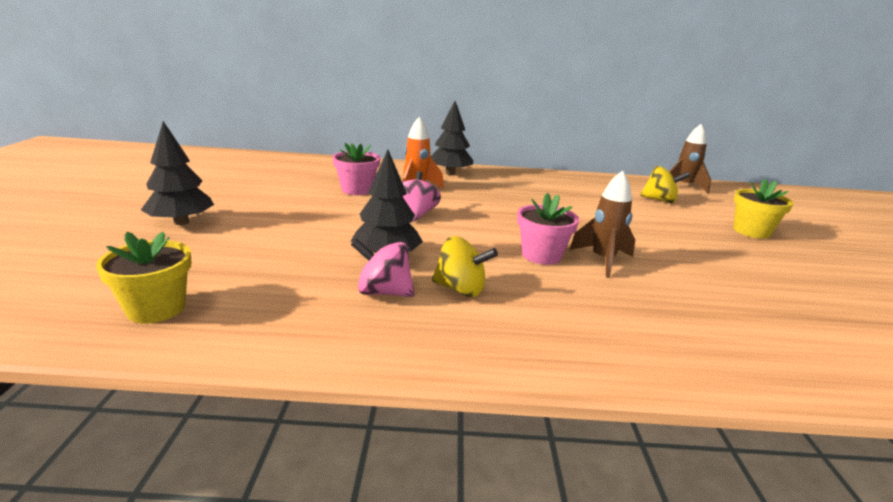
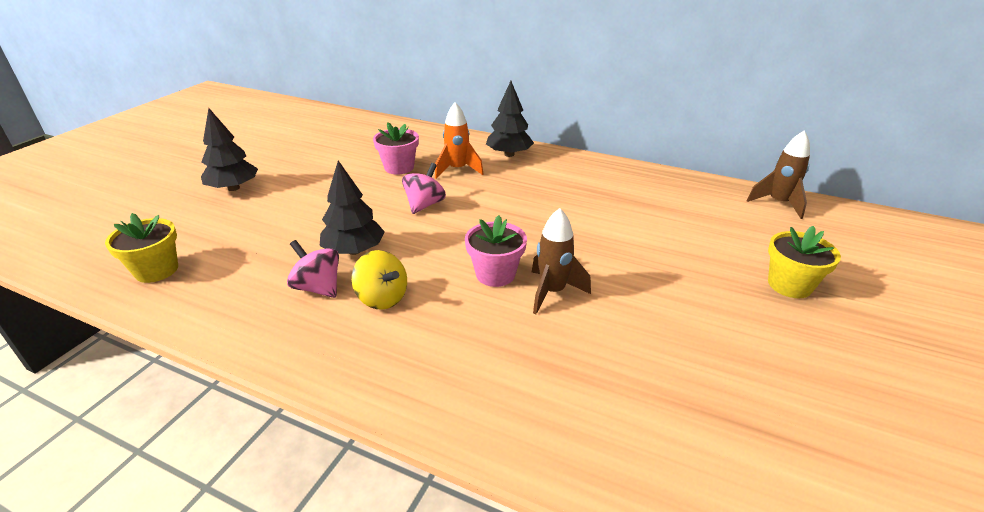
camera: 25 degrees right, 10 degrees up
yellow spinning top [640,166,690,203] -> none

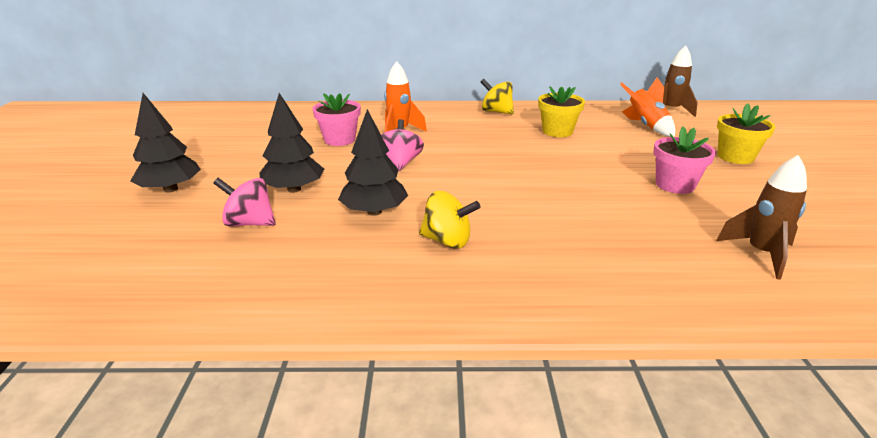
camera: 25 degrees left, 5 degrees down
yellow flower pot [105,213,178,283] -> yellow flower pot moved to [538,86,585,137]
pink spinning top [287,240,339,298] -> pink spinning top moved to [213,178,276,227]
pink flower pot [465,215,527,287] -> pink flower pot moved to [653,126,716,194]
black tree [486,81,534,157] -> black tree moved to [259,93,324,193]
brown rocket [532,208,591,314] -> brown rocket moved to [716,155,807,280]
none -> yellow spinning top [481,79,514,115]
none -> orange rocket [620,77,675,137]

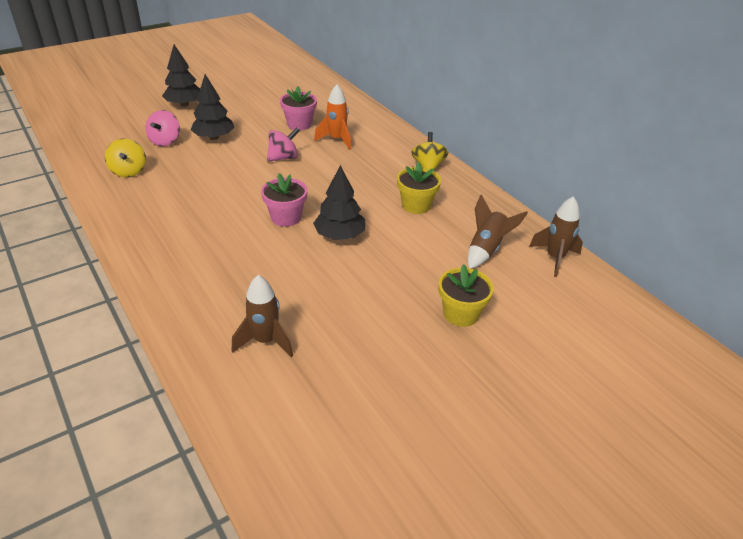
camera: 55 degrees right, 10 degrees up
pink spinning top [213,178,276,227] -> pink spinning top turned 150 degrees counterclockwise [145,110,180,146]
black tree [338,109,408,216] -> black tree moved to [313,165,365,240]
yellow spinning top [419,191,480,248] -> yellow spinning top moved to [105,138,146,177]
orange rocket [620,77,675,137] -> brown rocket [467,194,528,269]
pink flower pot [653,126,716,194] -> pink flower pot moved to [261,173,307,227]

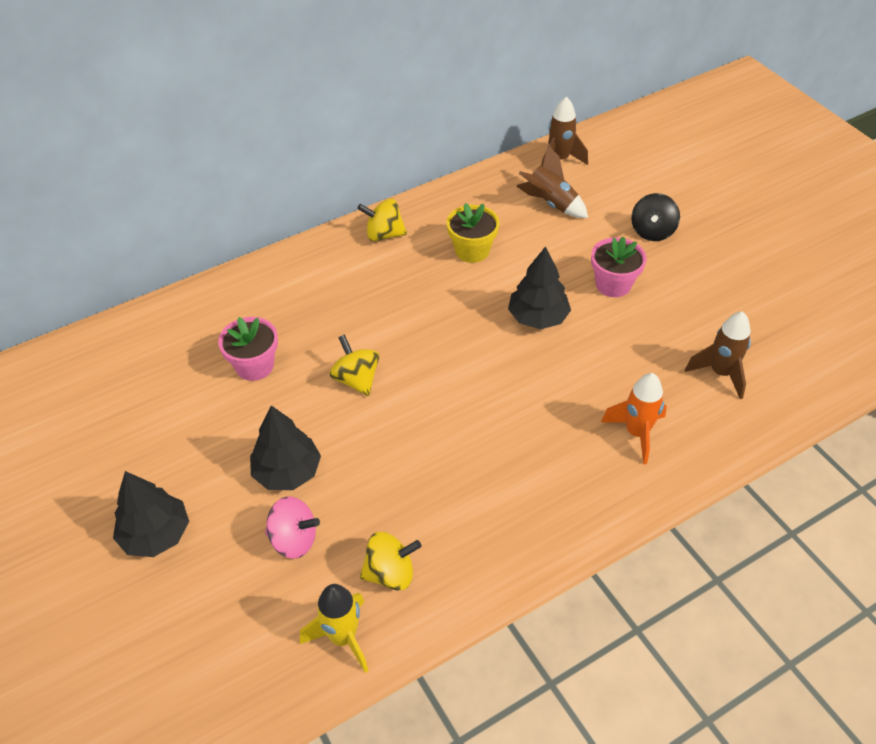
camera: 85 degrees left, 10 degrees up
pink flower pot [261,173,307,227] -> pink flower pot moved to [591,236,647,297]
pink spinning top [267,127,300,162] -> yellow spinning top [329,334,380,396]
orange rocket [314,85,351,150] -> orange rocket moved to [601,373,667,464]
yellow flower pot [439,264,494,327] -> black spinning top [631,193,680,241]
none -> yellow rocket [300,584,369,673]

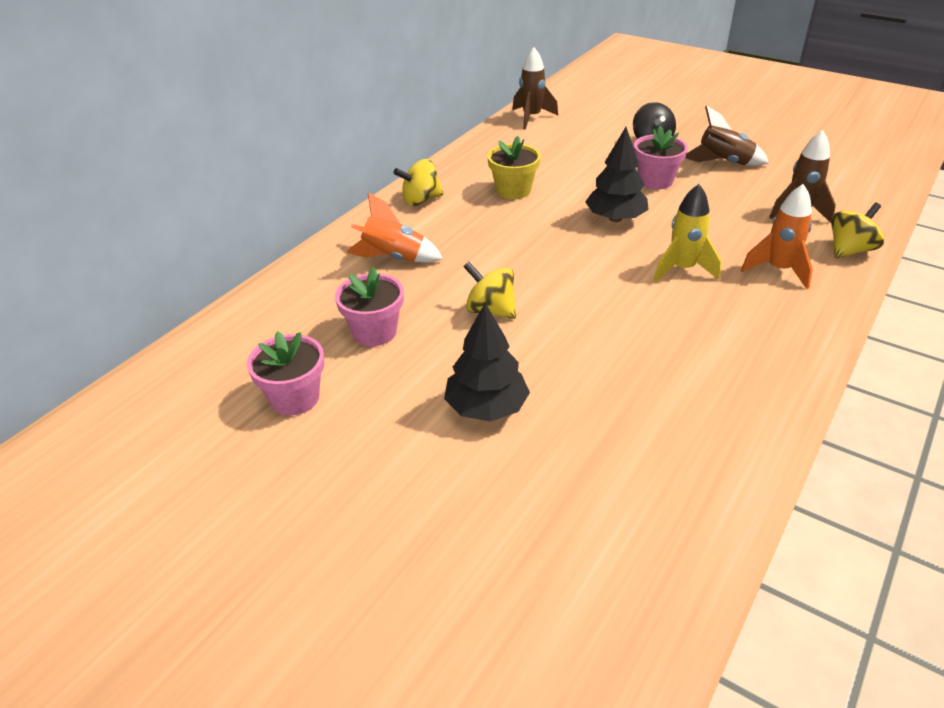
camera: 25 degrees left, 10 degrees down
black tree [113,471,189,557] -> none
pink spinning top [265,497,320,559] -> none
yellow rocket [300,584,369,673] -> yellow rocket moved to [653,184,721,282]
yellow spinning top [360,532,421,591] -> yellow spinning top moved to [831,203,884,258]
brown rocket [516,145,588,218] -> brown rocket moved to [685,106,769,166]
none -> pink flower pot [247,331,324,416]
none -> orange rocket [346,192,443,263]

